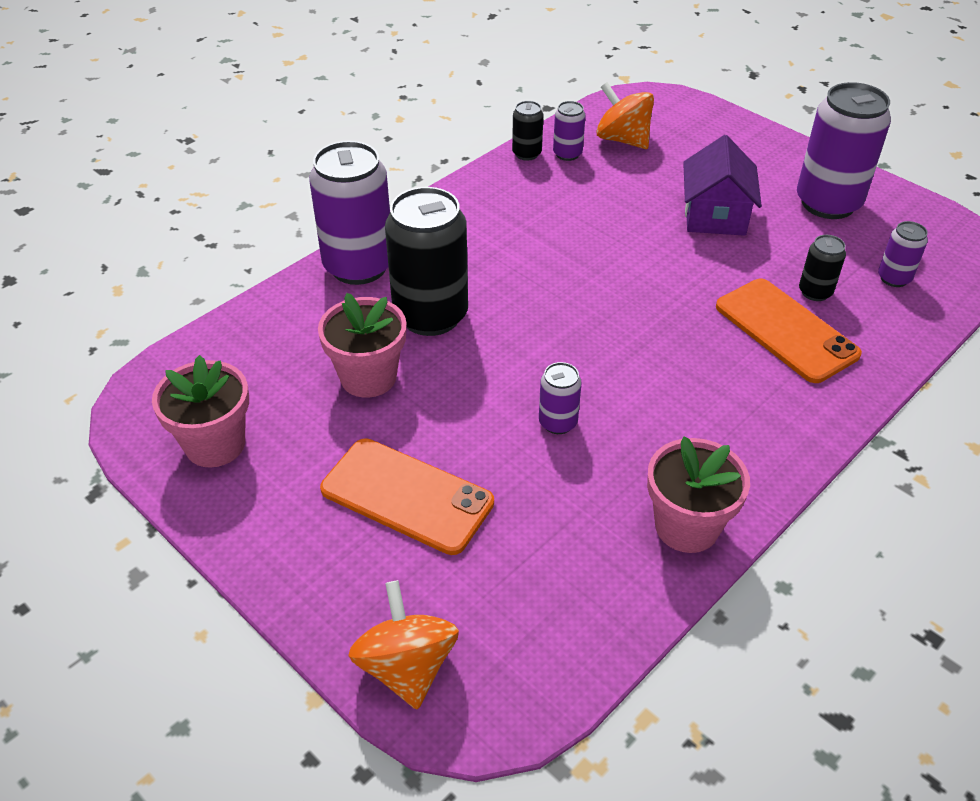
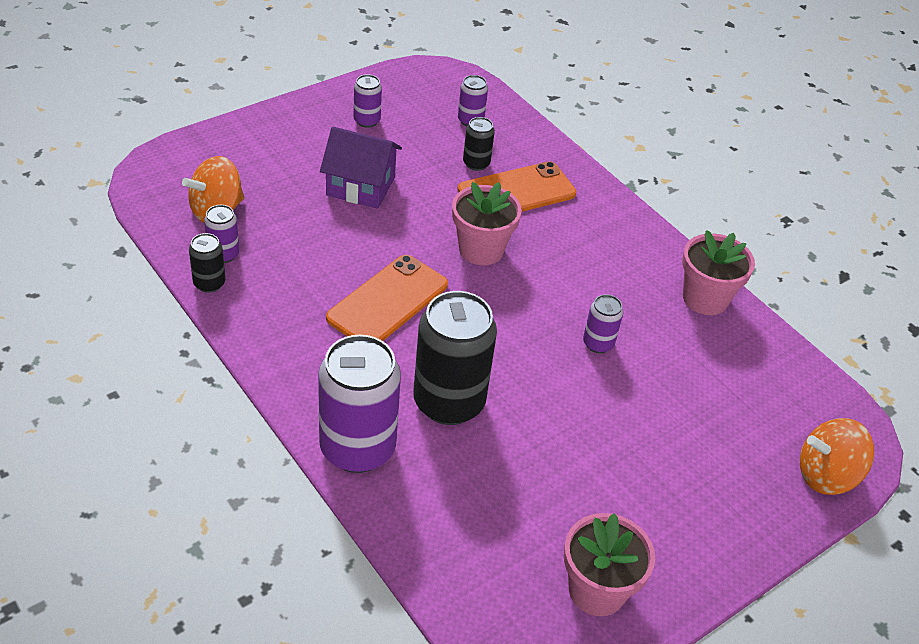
camera: 85 degrees left, 0 degrees up
pink flower pot [318,293,407,398] -> pink flower pot moved to [452,182,522,265]
orange phone [320,438,494,555] -> orange phone moved to [326,255,448,341]
purple can [797,82,891,219] -> purple can [354,74,382,128], size x0.47

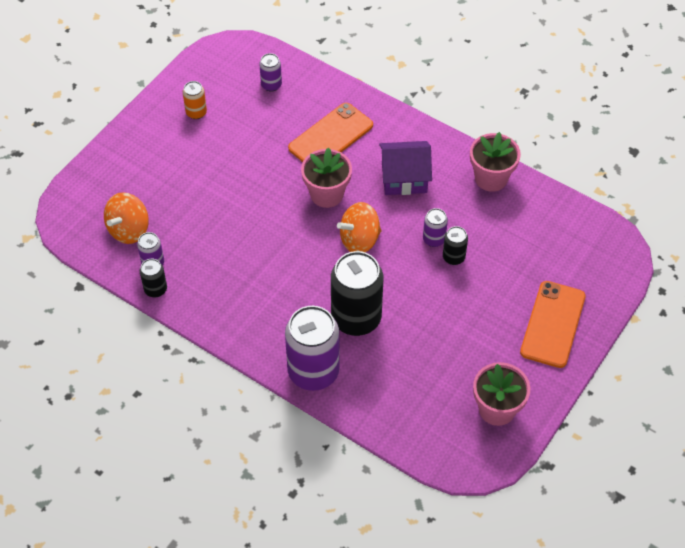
camera: 15 degrees left, 10 degrees up
purple house [320,127,402,209] -> purple house moved to [379,141,432,195]
orange phone [326,255,448,341] -> orange phone moved to [520,281,586,368]
purple can [354,74,382,128] -> orange can [183,81,207,119]
black can [463,117,495,171] -> black can moved to [443,226,468,265]
orange spinning top [800,418,874,495] -> orange spinning top moved to [337,202,381,252]

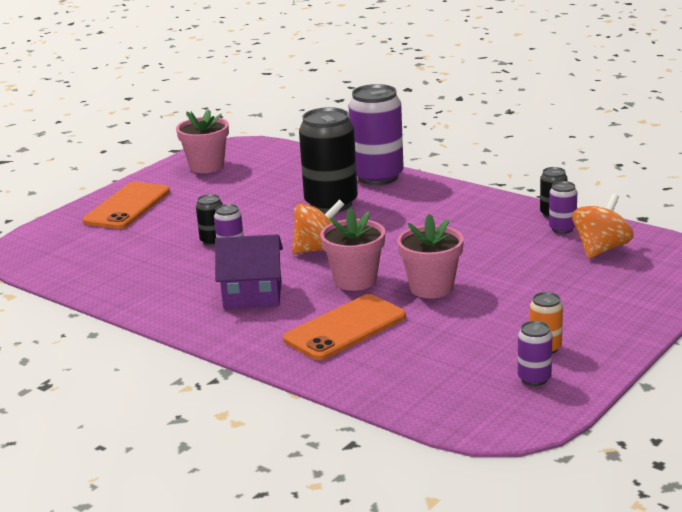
camera: 175 degrees left, 30 degrees down
purple can [259,53,282,92] -> purple can moved to [518,321,552,386]
pink flower pot [470,132,521,192] -> pink flower pot moved to [397,214,464,298]

